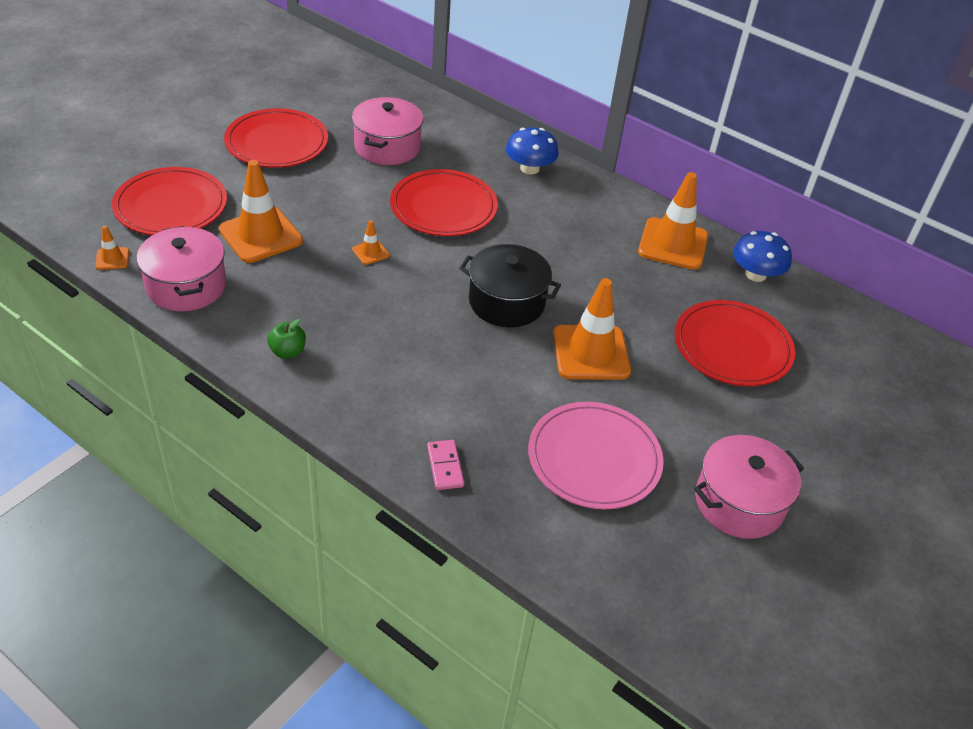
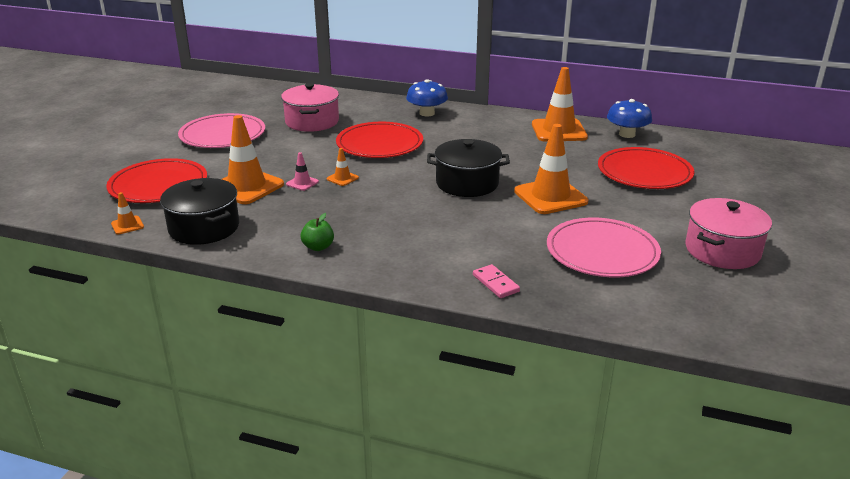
camera: 15 degrees left, 15 degrees down
pink pot [136,226,226,311] -> black pot [160,178,239,245]
red plate [224,108,328,168] -> pink plate [178,113,265,148]
none -> pink traffic cone [286,152,319,191]

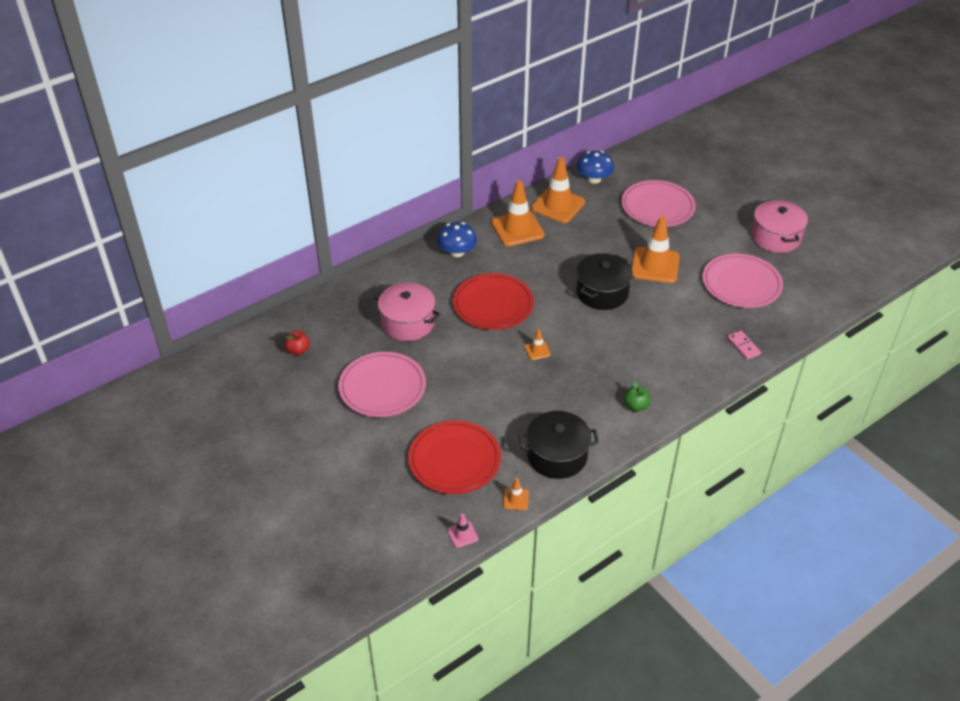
camera: 55 degrees left, 15 degrees up
orange traffic cone [222,115,284,204] -> orange traffic cone moved to [491,180,545,246]
pink traffic cone [286,152,319,191] -> pink traffic cone moved to [447,513,478,548]
pink domino [473,264,520,298] -> pink domino turned 60 degrees clockwise [727,330,761,360]
red plate [598,147,695,189] -> pink plate [621,180,696,227]
none -> red apple [285,331,310,355]

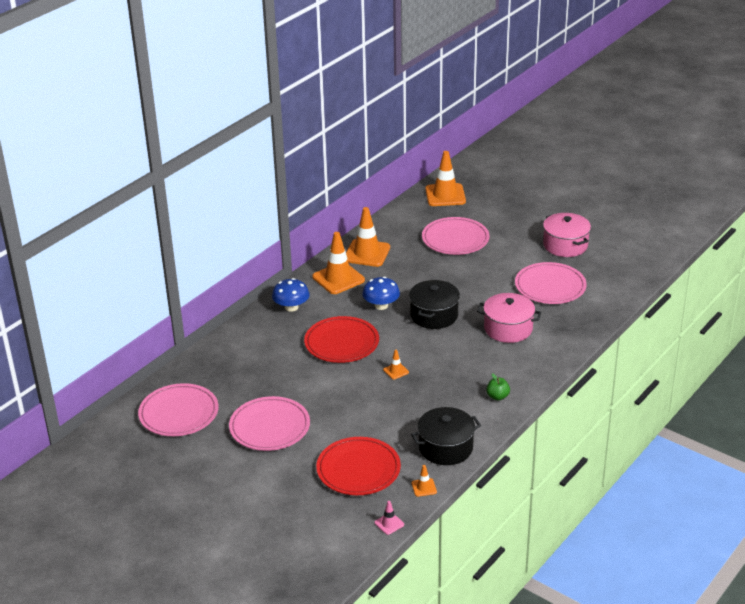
camera: 15 degrees left, 10 degrees down
red apple [285,331,310,355] -> pink plate [138,383,218,436]
pink pot [374,282,440,341] -> pink pot moved to [477,293,541,343]
blue mushroom [577,151,614,184] -> blue mushroom moved to [362,277,400,310]
orange traffic cone [632,216,680,283] -> orange traffic cone moved to [425,151,466,206]
pink domino [727,330,761,360] -> none

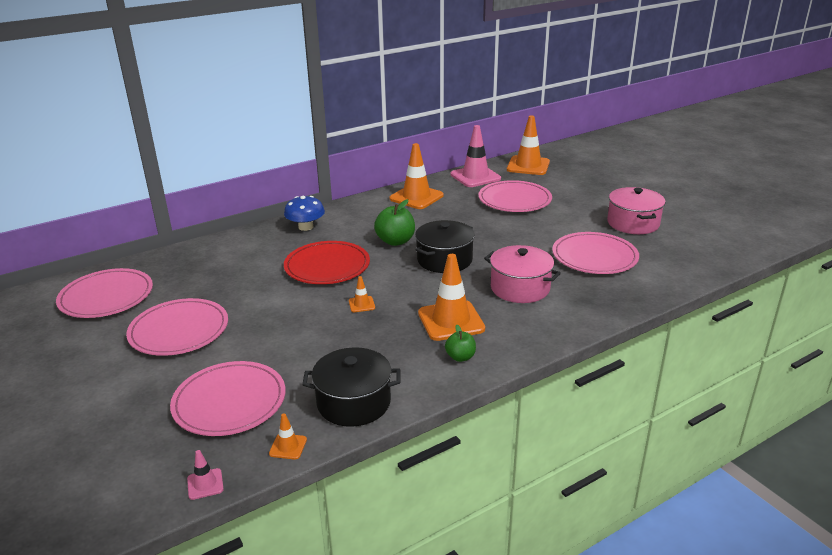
camera: 20 degrees right, 5 degrees down
orange traffic cone [312,232,365,294] -> orange traffic cone moved to [418,254,485,341]
red plate [316,437,401,495] -> pink plate [170,361,286,436]
blue mushroom [362,277,400,310] -> green apple [374,199,415,246]
none -> pink traffic cone [450,125,501,187]

